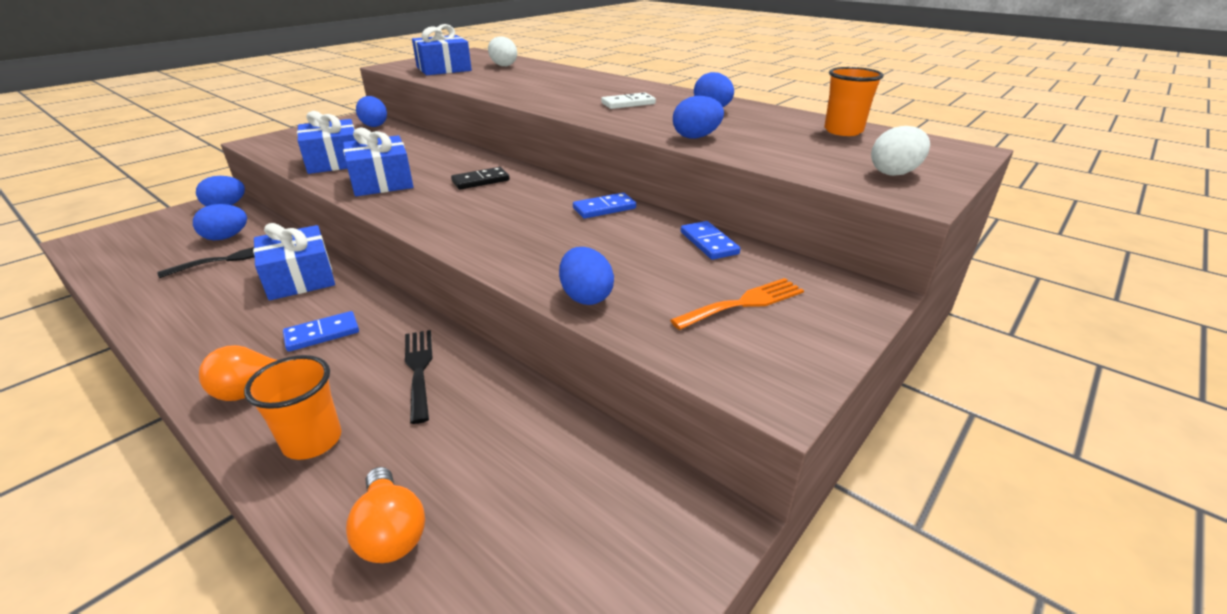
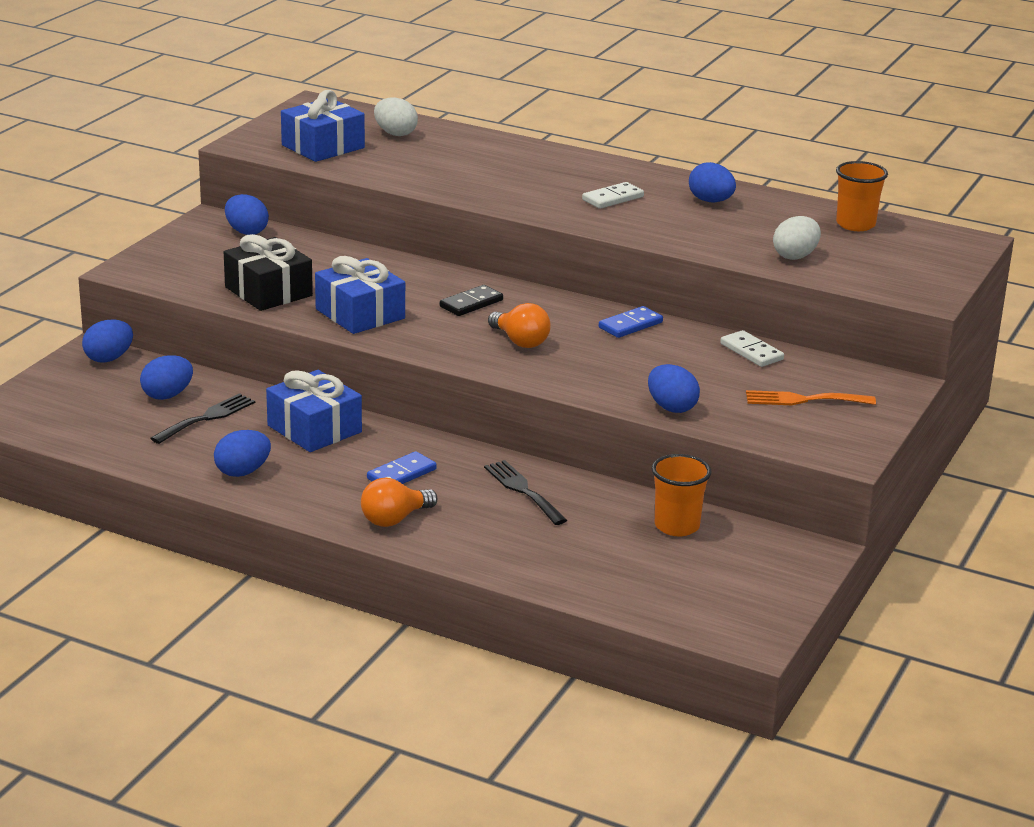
camera: 15 degrees left, 5 degrees down
orange cup [244,355,341,460] -> orange cup moved to [652,454,711,536]
blue gift [297,111,355,174] -> black gift [224,234,313,311]
orange light bulb [346,467,425,563] -> orange light bulb moved to [488,303,551,348]
orange fork [670,278,804,330] -> orange fork turned 135 degrees counterclockwise [746,390,876,405]
blue egg [673,96,724,139] -> blue egg moved to [214,430,271,477]
blue domino [681,221,740,260] -> white domino [720,330,784,367]
white egg [871,126,930,176] -> white egg moved to [773,216,821,260]

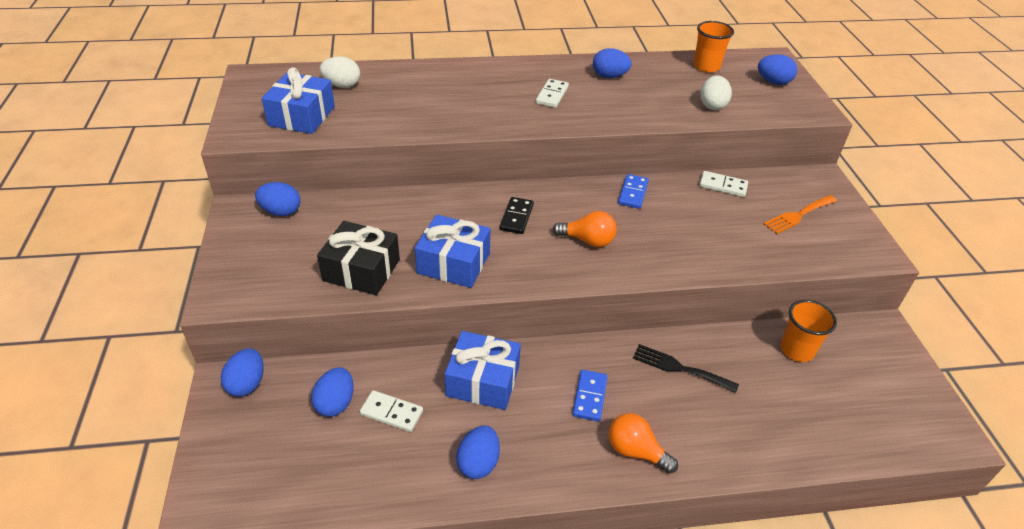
camera: 35 degrees left, 15 degrees up
black fork [150,393,255,444] -> white domino [360,390,423,432]
orange light bulb [361,478,438,527] -> orange light bulb turned 105 degrees clockwise [609,413,678,474]
blue egg [648,364,700,413] -> blue egg moved to [758,54,797,85]

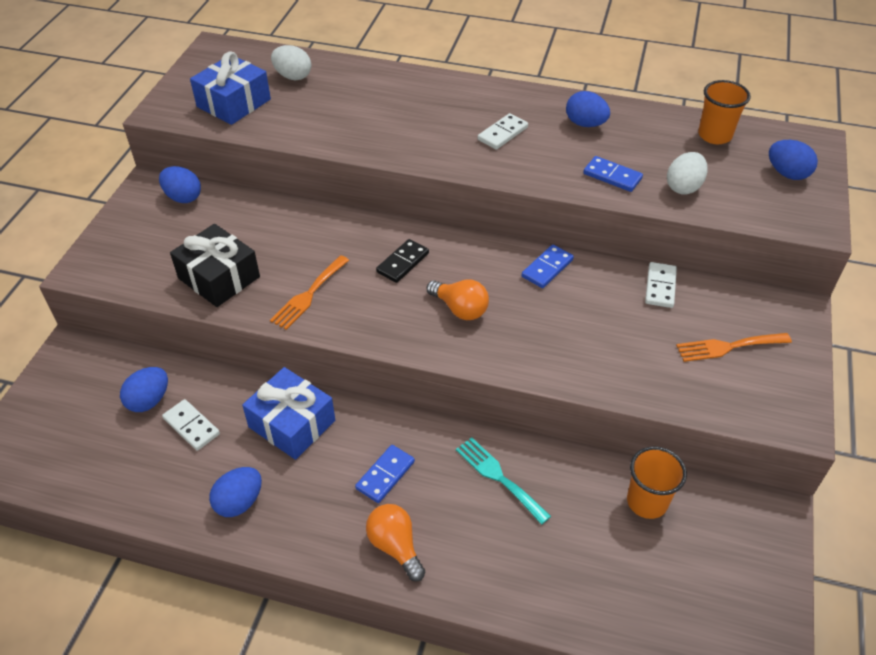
camera: 25 degrees right, 5 degrees up
blue egg [221,348,264,397] -> none
blue gift [415,214,490,288] -> orange fork [270,255,349,330]
black fork [633,344,739,393] -> turquoise fork [456,437,551,525]
white domino [699,171,748,197] -> white domino turned 60 degrees clockwise [645,262,677,308]
none -> blue domino [583,156,643,192]

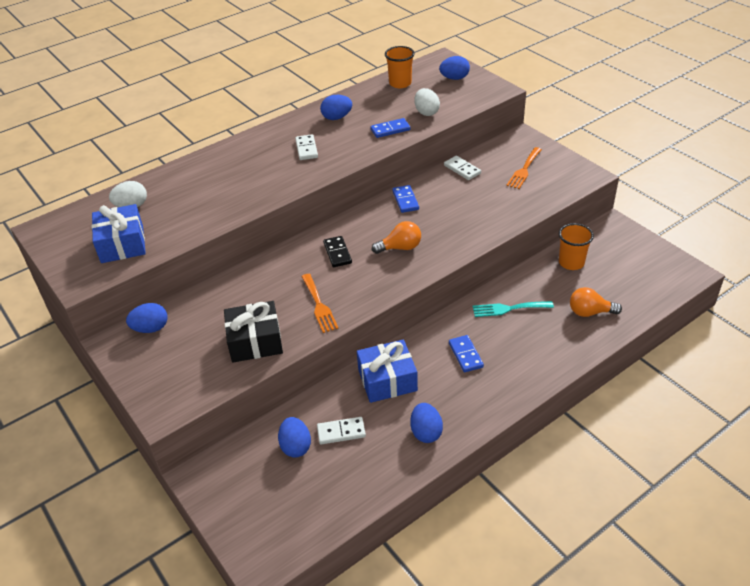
camera: 50 degrees left, 5 degrees down
orange light bulb [366,504,425,582] -> orange light bulb moved to [570,287,622,317]

